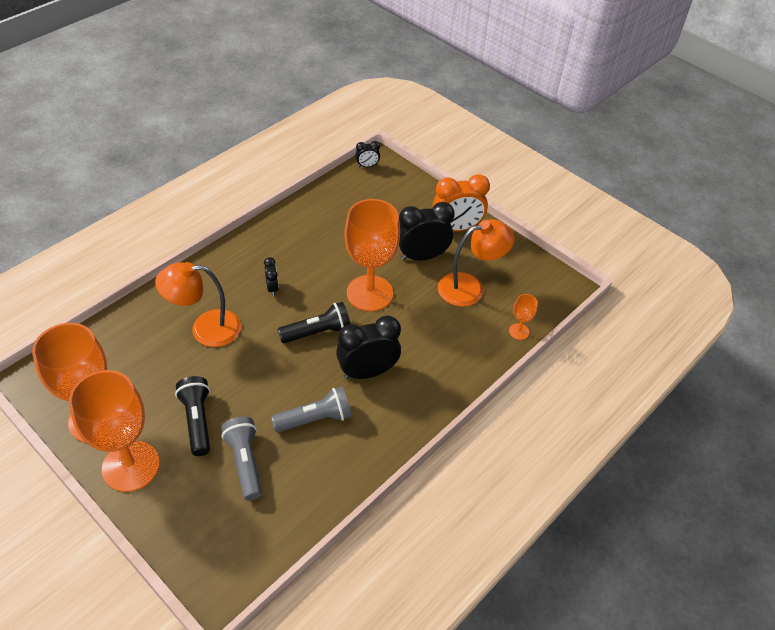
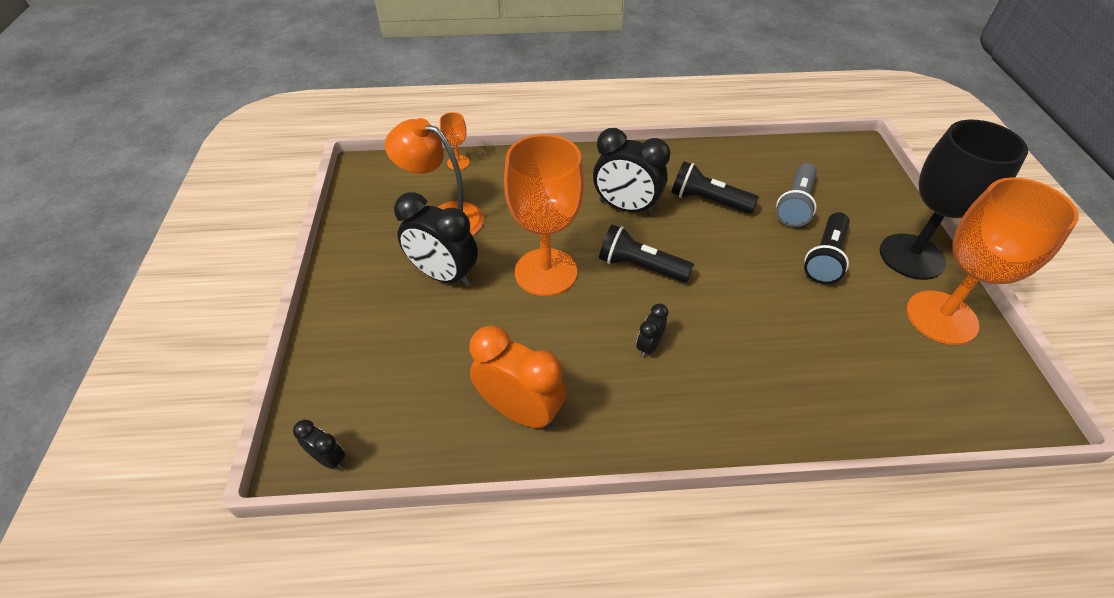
camera: 135 degrees left, 0 degrees up
orange goblet [69,370,160,492] -> black goblet [880,120,1028,280]
orange lamp [155,262,241,347] -> none
grey flashlight [271,387,351,432] -> black flashlight [671,161,759,214]
orange clock [433,174,490,232] -> orange clock moved to [469,325,566,429]

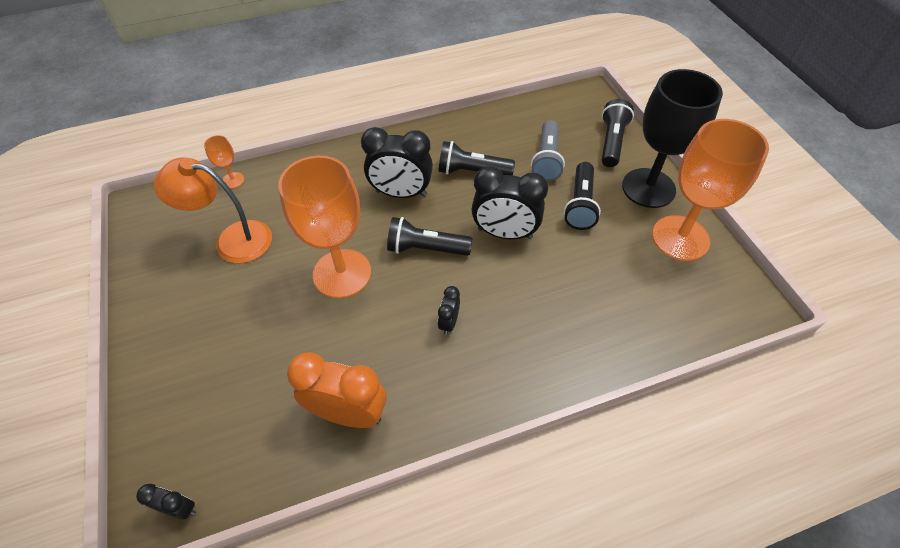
camera: 15 degrees left, 5 degrees up
black clock [394,192,478,287] -> black clock moved to [472,166,548,239]
none -> black flashlight [602,99,634,167]

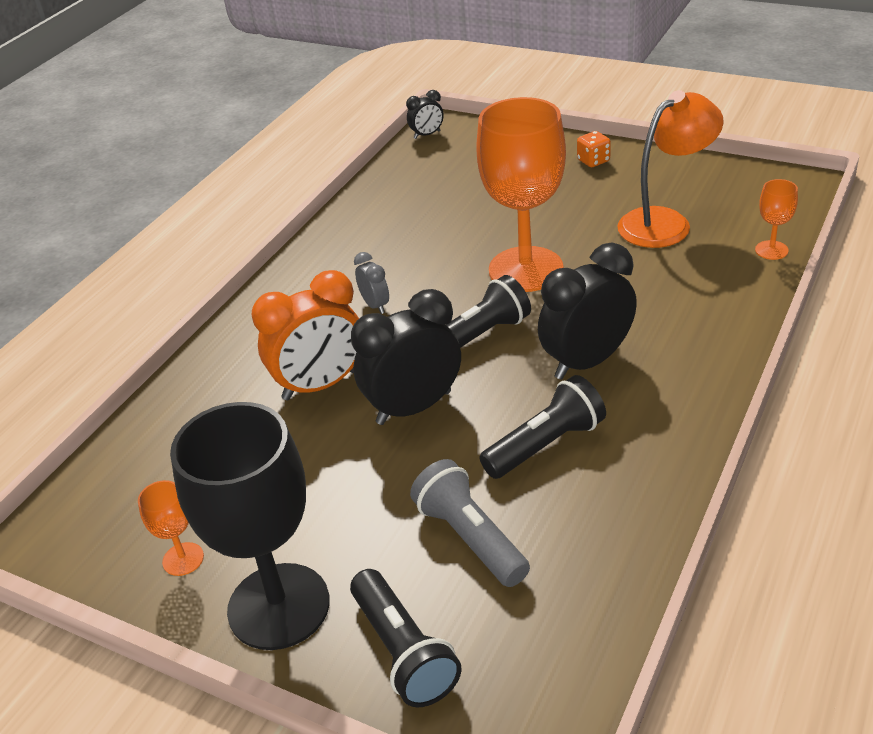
camera: 140 degrees right, 15 degrees down
orange clock [287,352,387,428] -> orange clock moved to [252,270,359,400]
black clock [438,286,460,335] -> grey clock [354,252,389,314]
black flashlight [564,162,601,230] -> none
orange goblet [652,119,769,261] -> orange goblet [138,480,204,576], size x0.42
none -> orange dice [577,131,611,167]

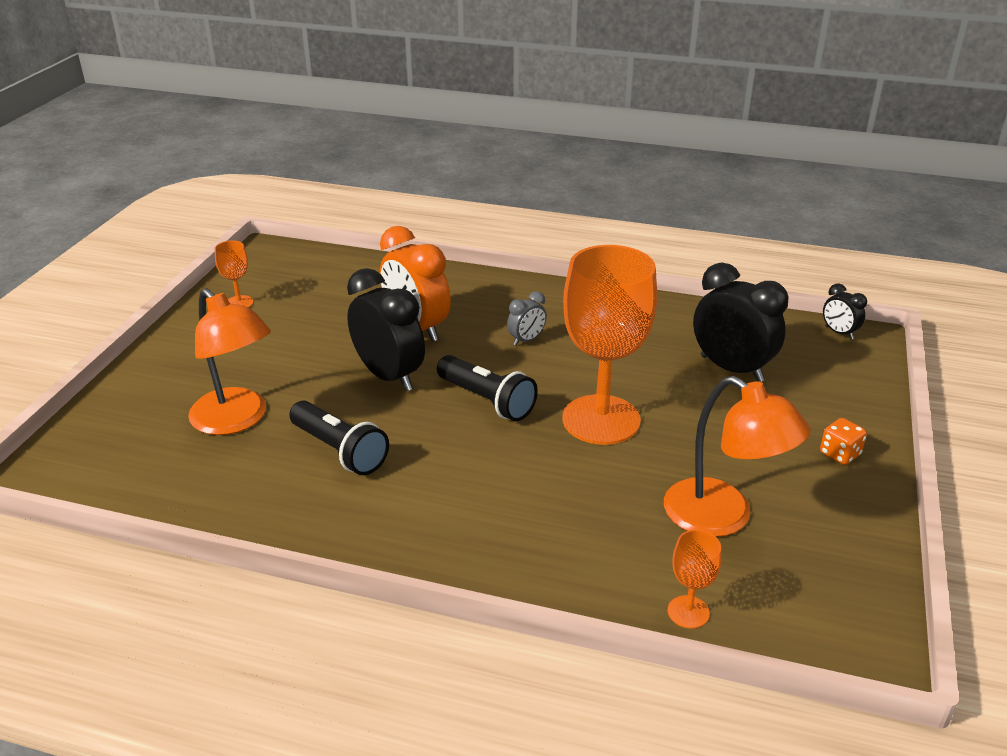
camera: 75 degrees right, 5 degrees down
black goblet [170,402,330,650] -> none
black flashlight [350,569,462,708] -> none
grey flashlight [410,459,530,587] -> orange lamp [188,288,271,435]
black clock [538,243,637,380] -> black clock moved to [693,262,789,382]

